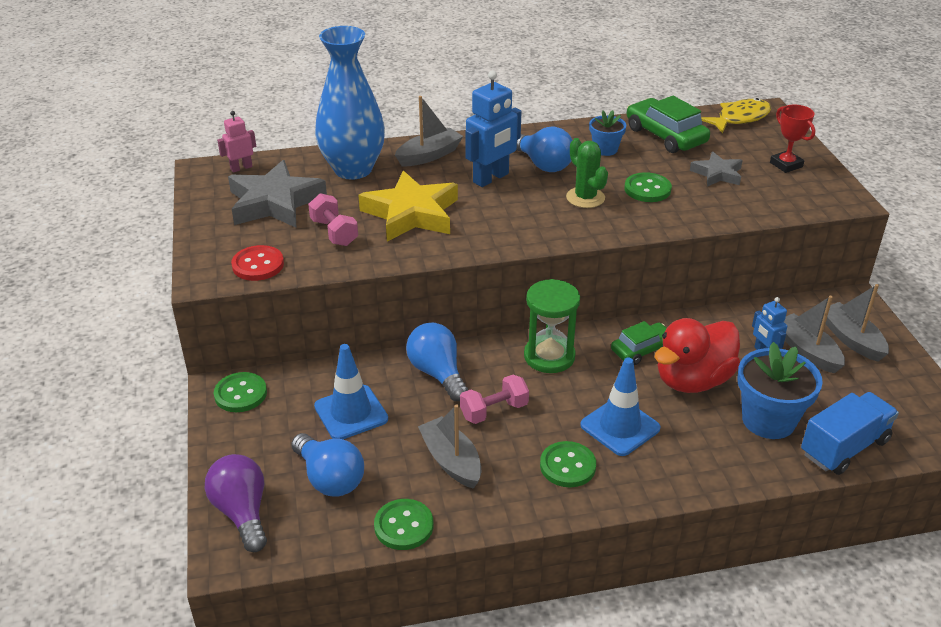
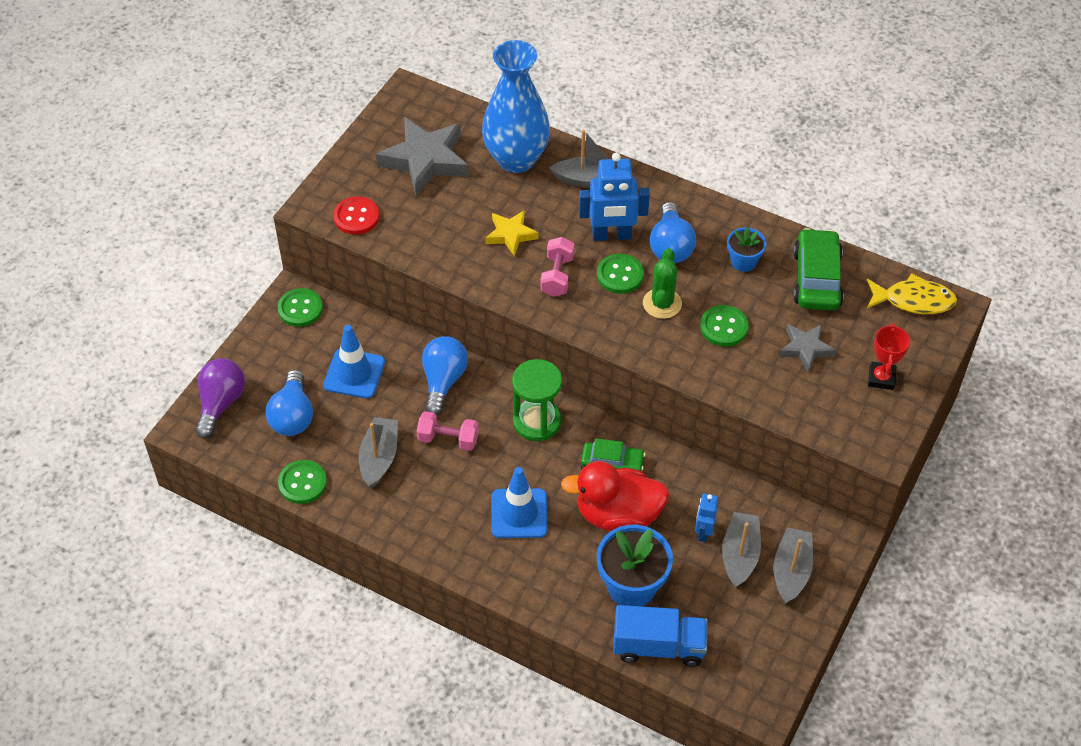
camera: 40 degrees right, 15 degrees up
pink robot [217,111,256,173] -> none
pink dumbbell [308,193,358,246] -> pink dumbbell moved to [540,237,574,297]
yellow star [358,171,458,242] -> yellow star [485,210,539,256], size x0.55
green button [540,441,596,487] -> green button moved to [597,254,644,294]

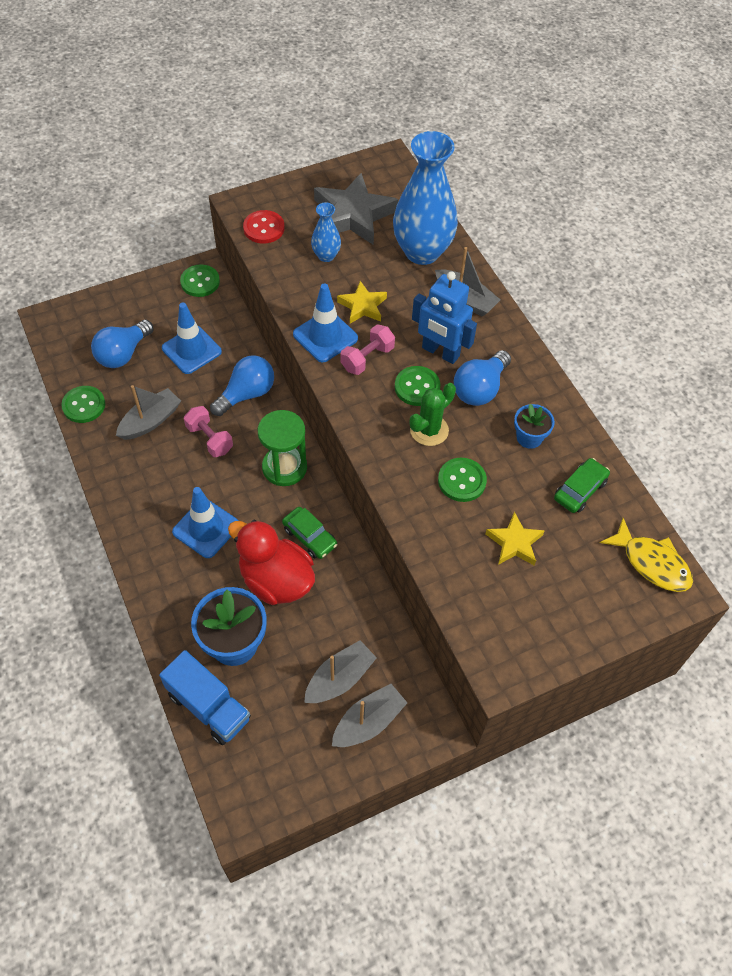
camera: 35 degrees right, 5 degrees up
purple light bulb [195,358,245,439] -> none
blue robot [695,494,718,542] -> none
grey star [779,324,836,373] -> yellow star [485,512,545,565]
green car [793,228,844,310] -> green car [554,458,610,513], size x0.64
red trophy [868,323,910,390] -> none
none -> blue traffic cone [293,283,358,362]
none -> blue vase [311,203,341,262]

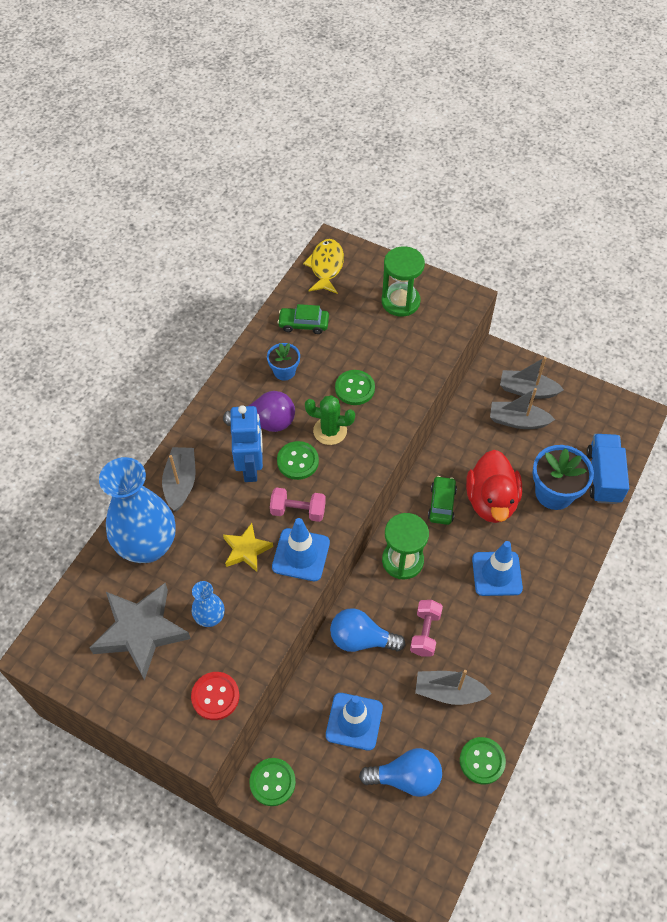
camera: 125 degrees left, 0 degrees up
blue light bulb [454,350,511,406] -> purple light bulb [223,391,295,432]
yellow star [485,512,545,565] -> none
none -> green hourglass [382,246,425,316]

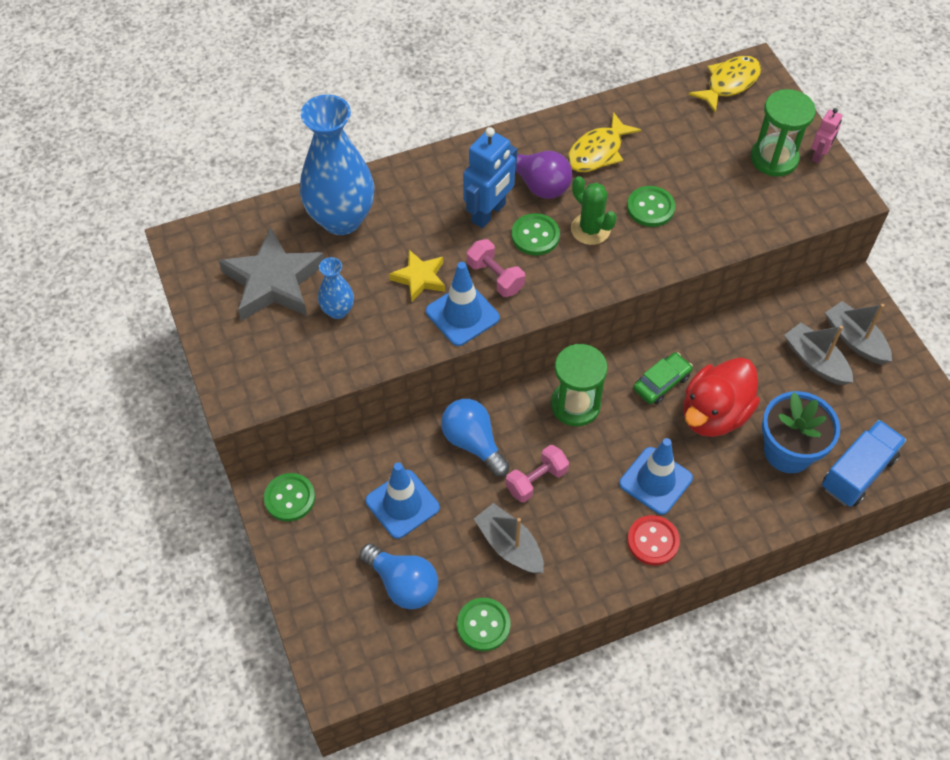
camera: 40 degrees right, 0 degrees up
grey boat [162,447,196,511] -> none
red button [191,672,239,720] -> red button moved to [627,515,680,565]
blue flower pot [267,343,300,381] -> yellow fish [567,112,641,172]
green car [278,304,329,334] -> none
none -> pink robot [811,108,842,163]

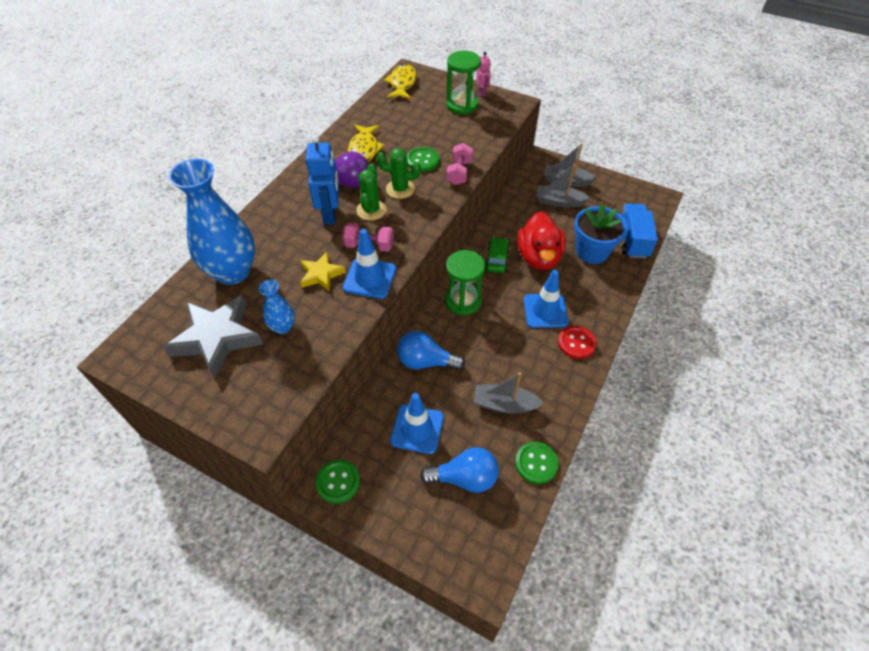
camera: 40 degrees left, 5 degrees down
pink dumbbell [506,445,569,503] -> pink dumbbell moved to [446,143,473,185]
green button [511,213,560,255] -> green cactus [356,163,387,221]

